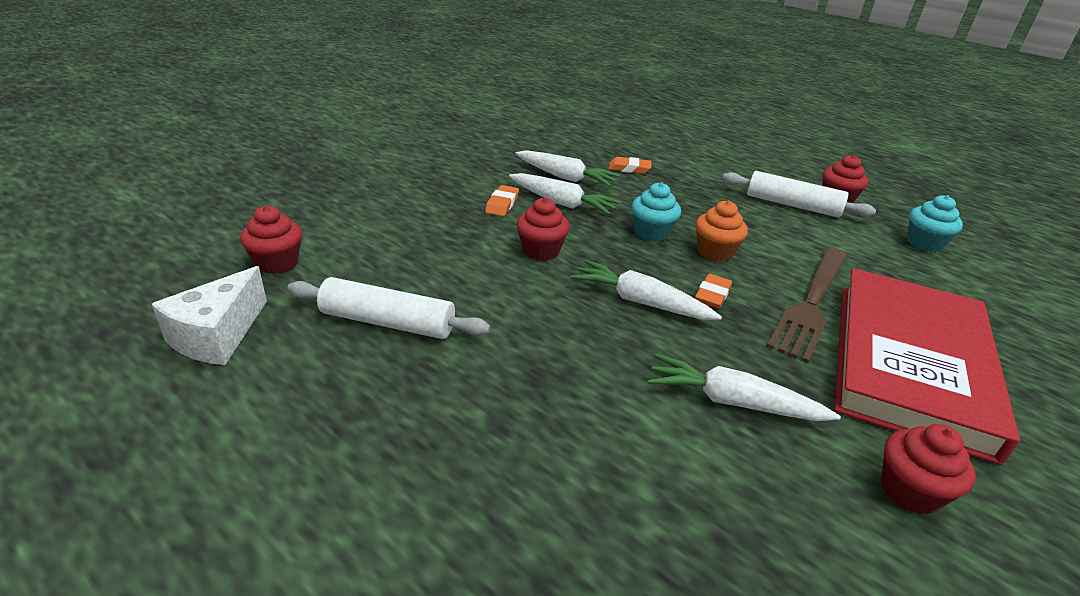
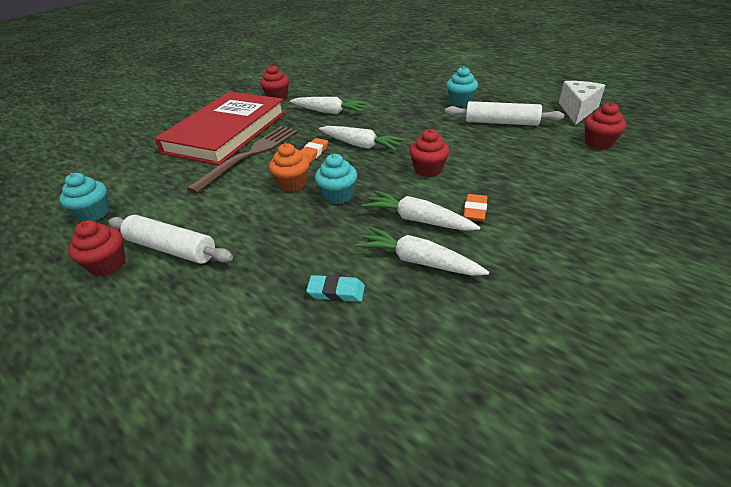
camera: 175 degrees left, 5 degrees up
orange eraser [609,157,652,174] -> turquoise eraser [306,275,365,302]
none -> turquoise cupcake [446,66,478,106]

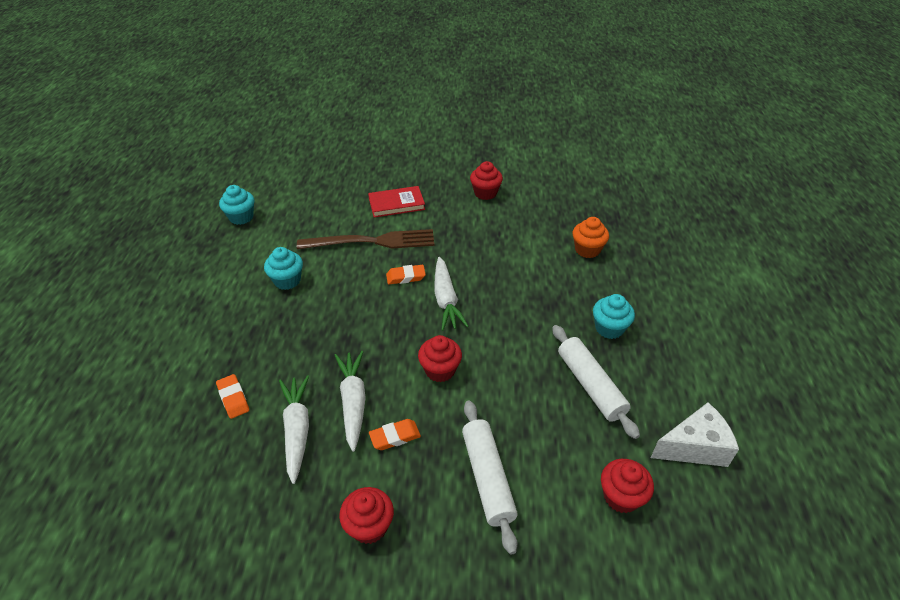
camera: 50 degrees right, 5 degrees up
red cupcake [68,220,126,276] -> red cupcake moved to [339,487,394,544]
white rolling pin [108,215,233,264] -> white rolling pin moved to [462,401,518,555]
red book [155,92,286,165] -> red book [368,186,425,218], size x0.45
orange cupcake [269,143,309,192] -> orange cupcake moved to [572,217,609,258]
white carrot [290,97,368,114] -> none
turquoise eraser [306,275,365,302] -> orange eraser [216,374,249,419]
turquoise cupcake [315,154,357,204] -> turquoise cupcake moved to [264,247,303,290]

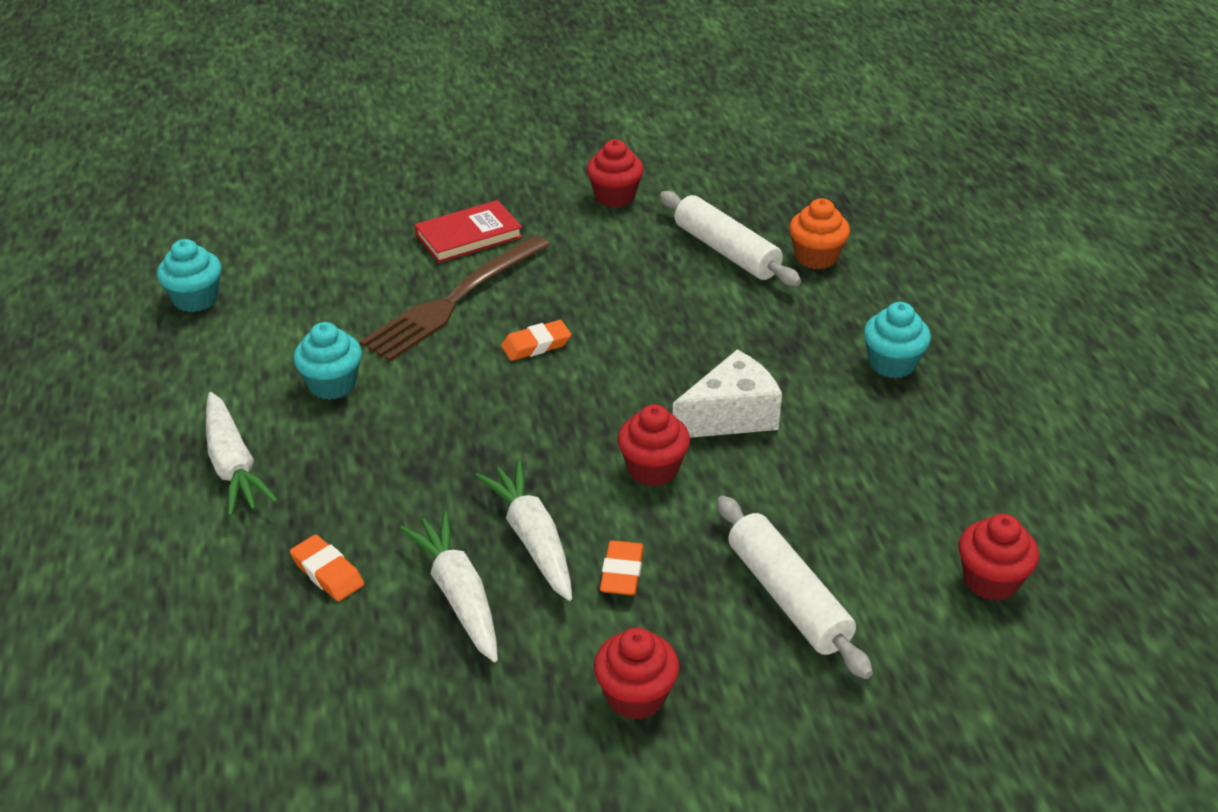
camera: 15 degrees left, 5 degrees down
brown fork [297,229,435,249] -> brown fork turned 150 degrees clockwise [360,235,550,362]
orange eraser [369,419,421,450] -> orange eraser turned 45 degrees counterclockwise [600,540,644,595]
white carrot [434,257,469,331] -> white carrot moved to [206,392,278,517]
white rolling pin [552,325,640,439] -> white rolling pin moved to [660,191,801,286]
white cheese [651,403,739,467] -> white cheese moved to [673,349,782,438]

